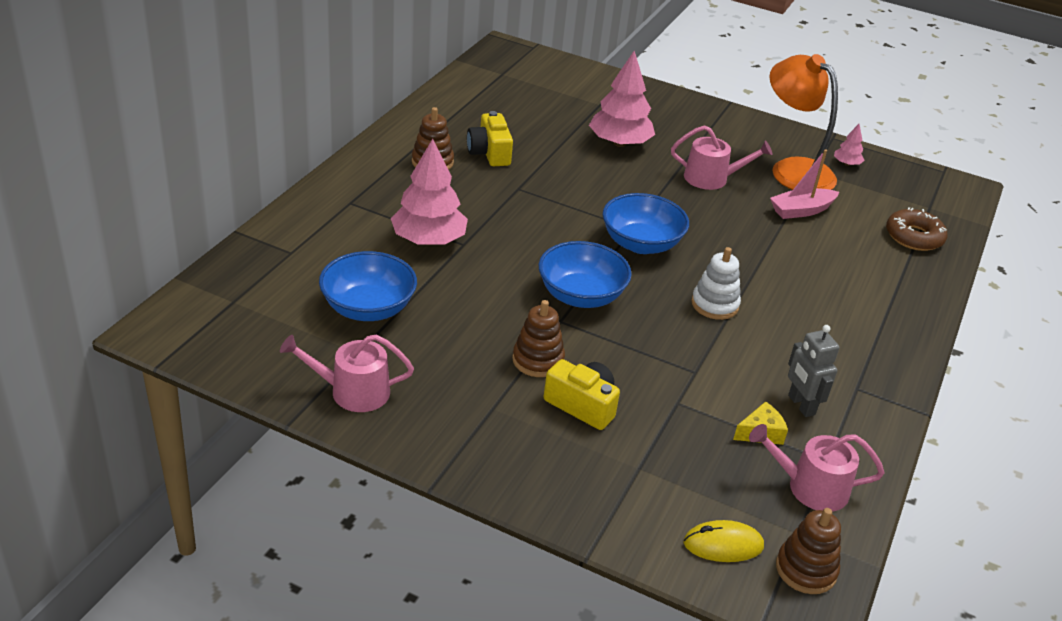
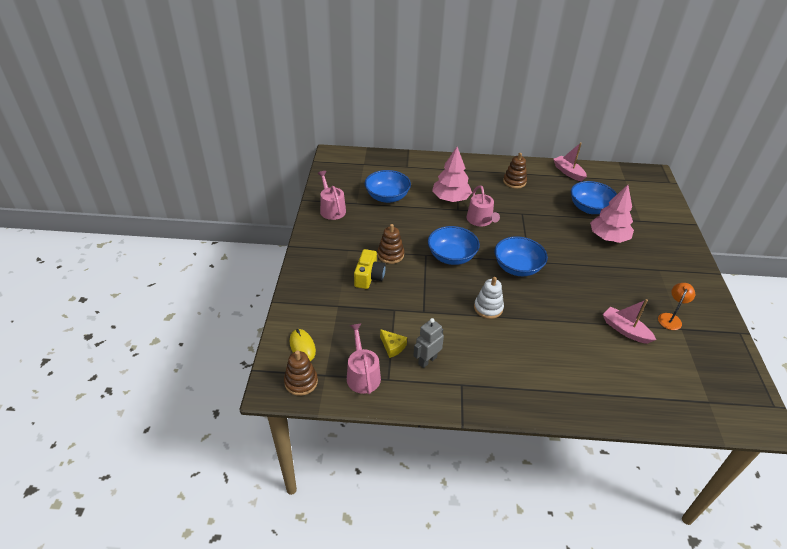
camera: 70 degrees right, 5 degrees up
yellow camera [467,111,513,166] -> none
pink watering can [671,125,772,190] -> pink watering can moved to [467,185,500,227]
orange lamp [770,54,838,190] -> orange lamp [658,283,695,330], size x0.49
pink tree [834,124,865,166] -> none
brown donut [886,207,947,251] -> none
none -> pink boat [553,142,587,182]
none -> blue bowl [571,181,617,214]

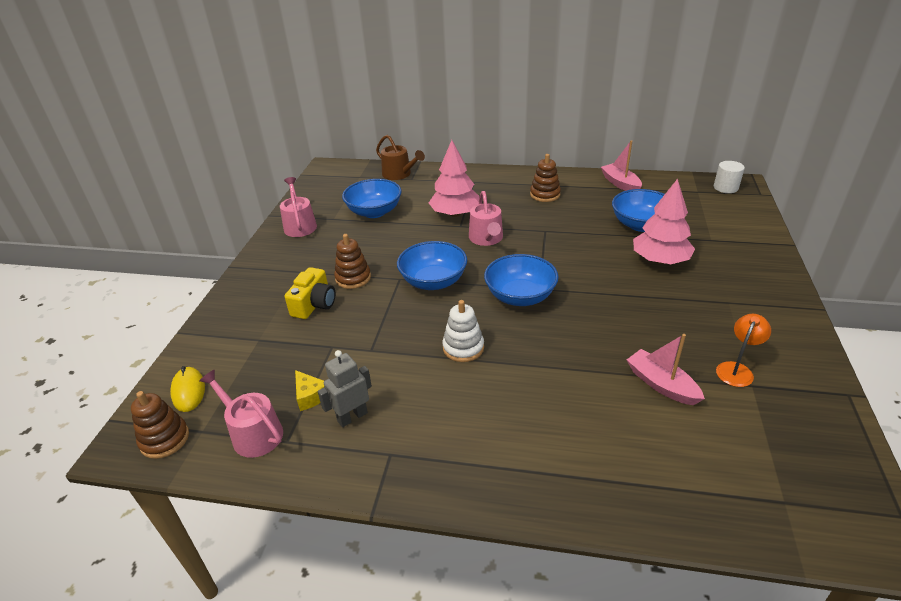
camera: 10 degrees right, 5 degrees down
pink watering can [347,324,381,394] -> pink watering can turned 45 degrees counterclockwise [199,370,283,458]
none -> brown watering can [376,135,425,180]
none -> white cylinder [714,161,745,193]

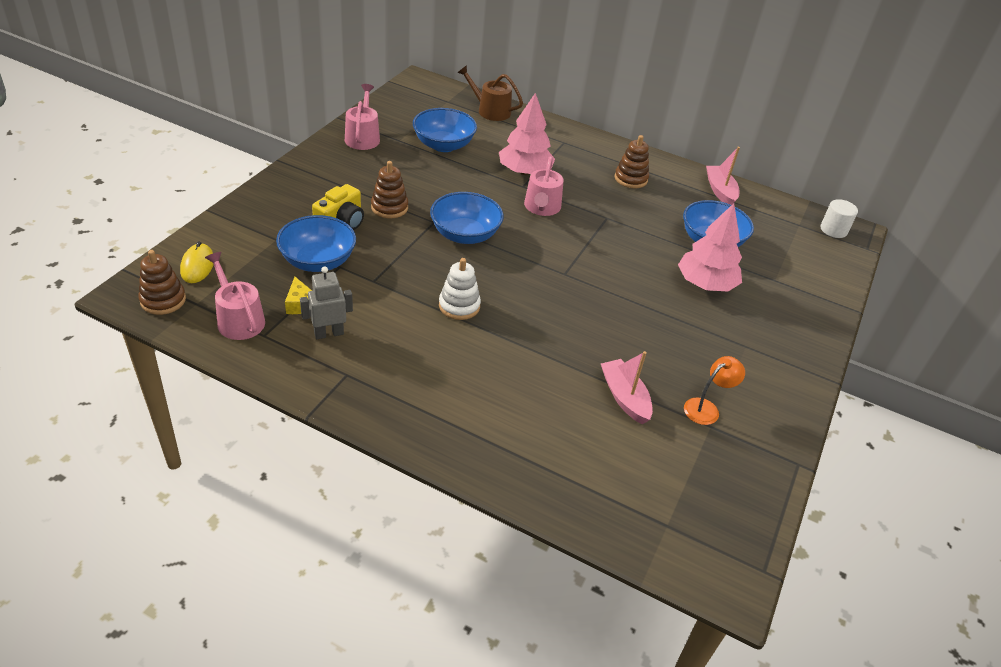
camera: 10 degrees right, 5 degrees up
brown watering can [376,135,425,180] -> brown watering can turned 150 degrees clockwise [458,65,523,121]
blue bowl [484,254,559,306] -> blue bowl moved to [276,215,356,272]

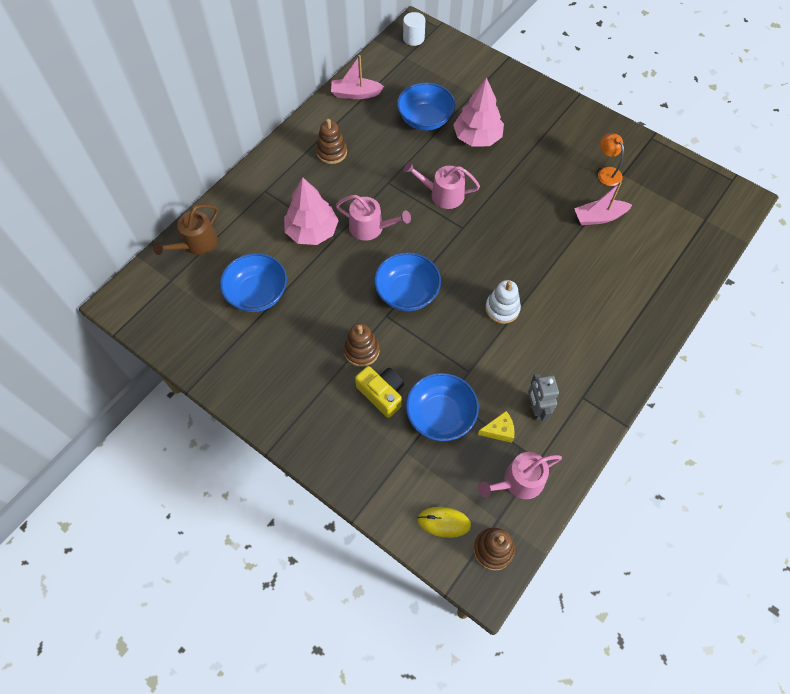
camera: 75 degrees left, 20 degrees up
pink watering can [345,84,380,150] -> pink watering can moved to [404,161,480,209]

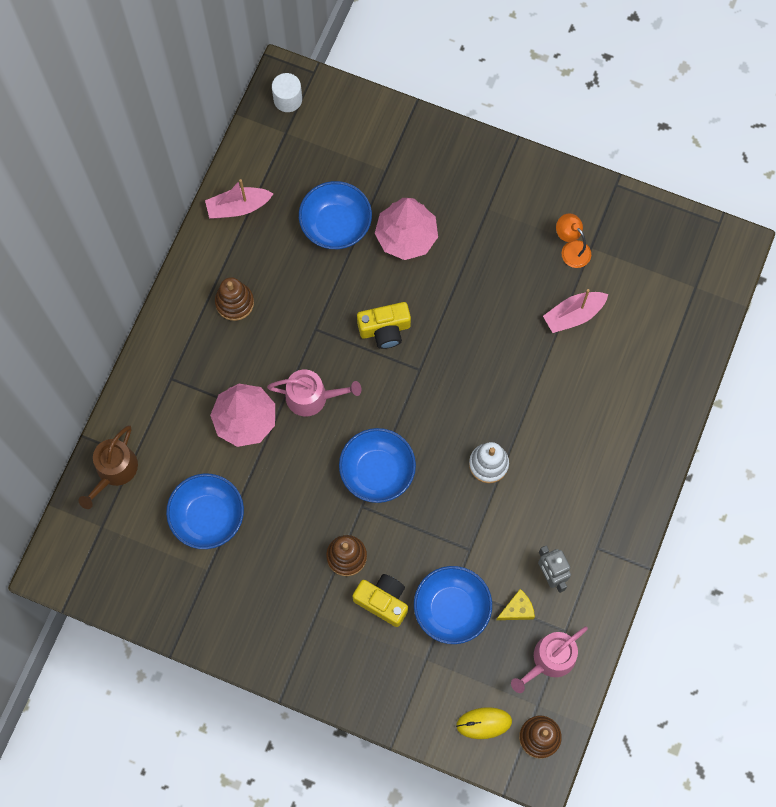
camera: 15 degrees left, 10 degrees up
pink watering can [404,161,480,209] -> yellow camera [357,302,411,349]

